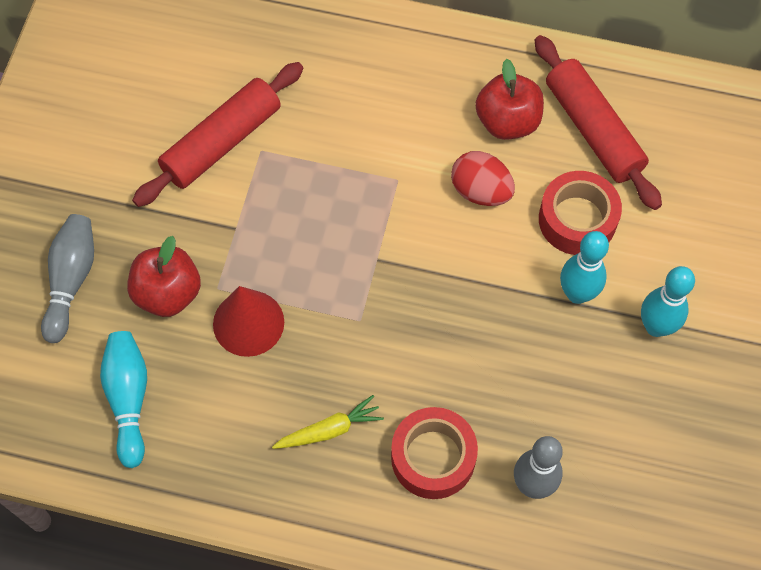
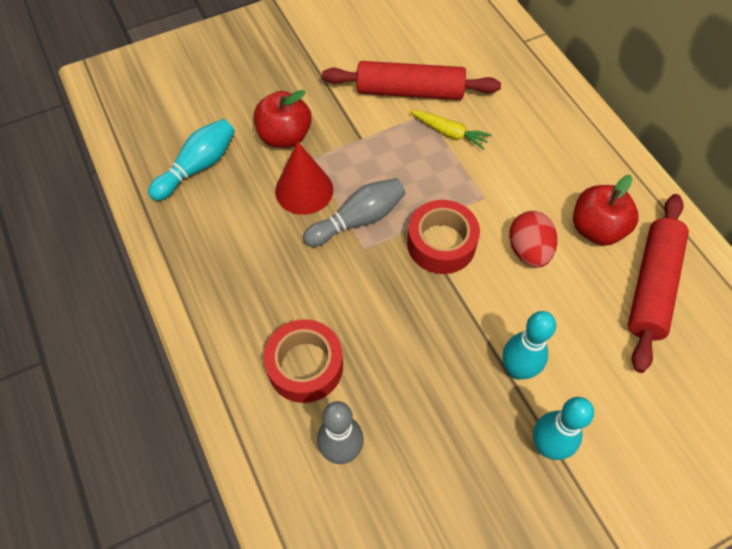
camera: 50 degrees right, 5 degrees down
grey bowling pin [41,214,94,343] -> grey bowling pin moved to [303,178,405,247]
yellow carrot [272,395,384,449] -> yellow carrot moved to [410,110,492,150]
red tape [539,171,622,255] -> red tape moved to [407,200,480,274]

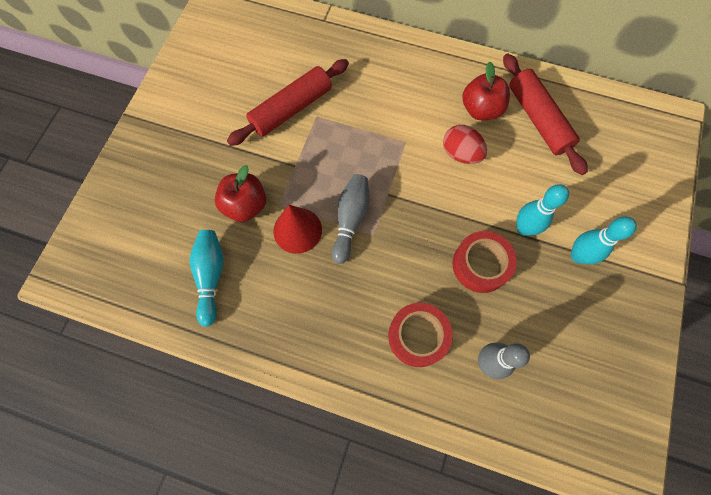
camera: 45 degrees left, 10 degrees up
red tape [407,200,480,274] -> red tape moved to [452,231,517,293]
yellow carrot [410,110,492,150] -> none

